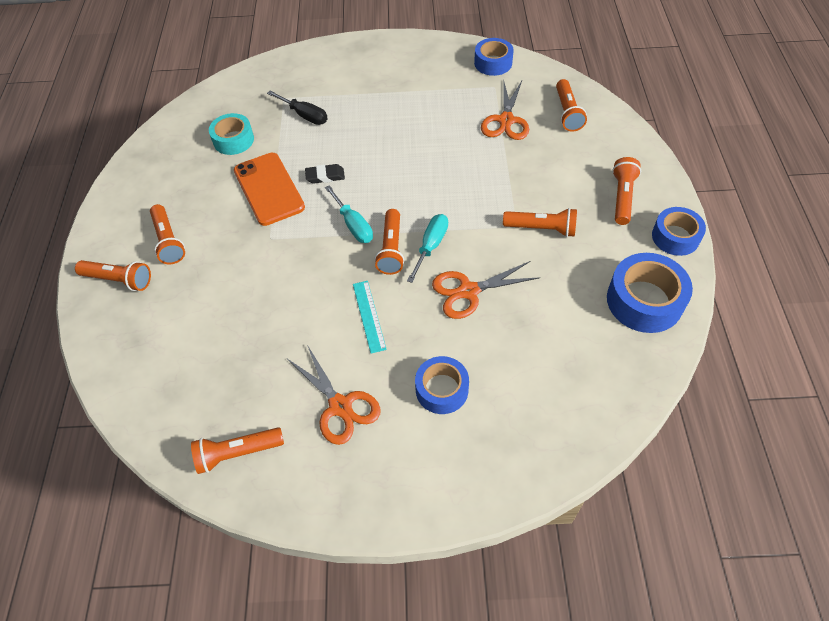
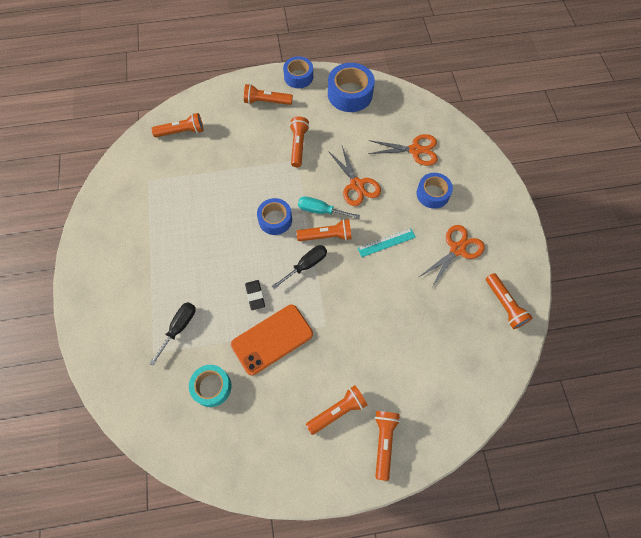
camera: 100 degrees left, 10 degrees up
turquoise screwdriver [325,185,373,243] -> black screwdriver [272,245,327,289]
blue tape [474,38,514,76] -> blue tape moved to [257,198,292,235]
orange scissors [481,79,529,140] -> orange scissors moved to [368,134,438,166]

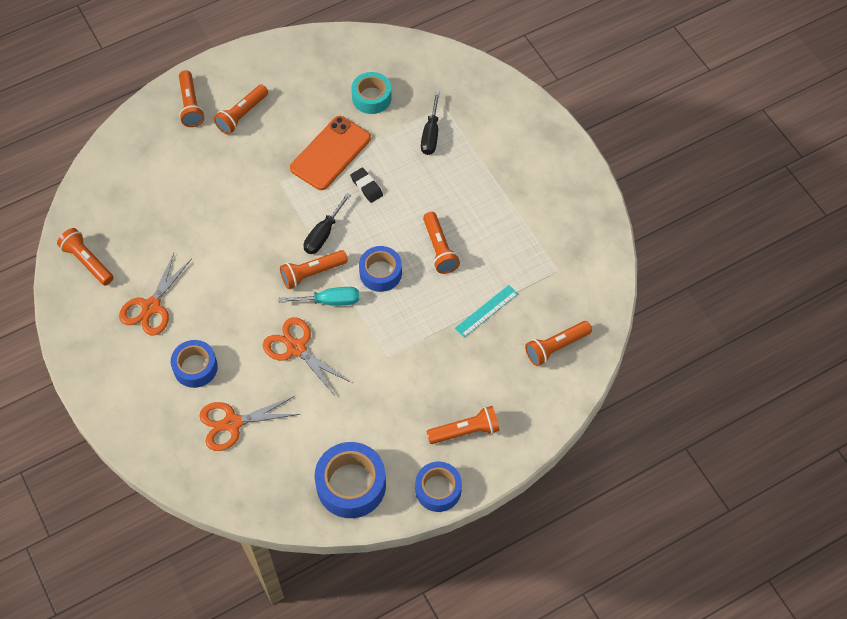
camera: 160 degrees right, 5 degrees down
orange flashlight [290,116,309,167] -> orange flashlight moved to [423,212,460,274]
turquoise ruler [358,228,416,257] -> turquoise ruler moved to [454,285,518,338]

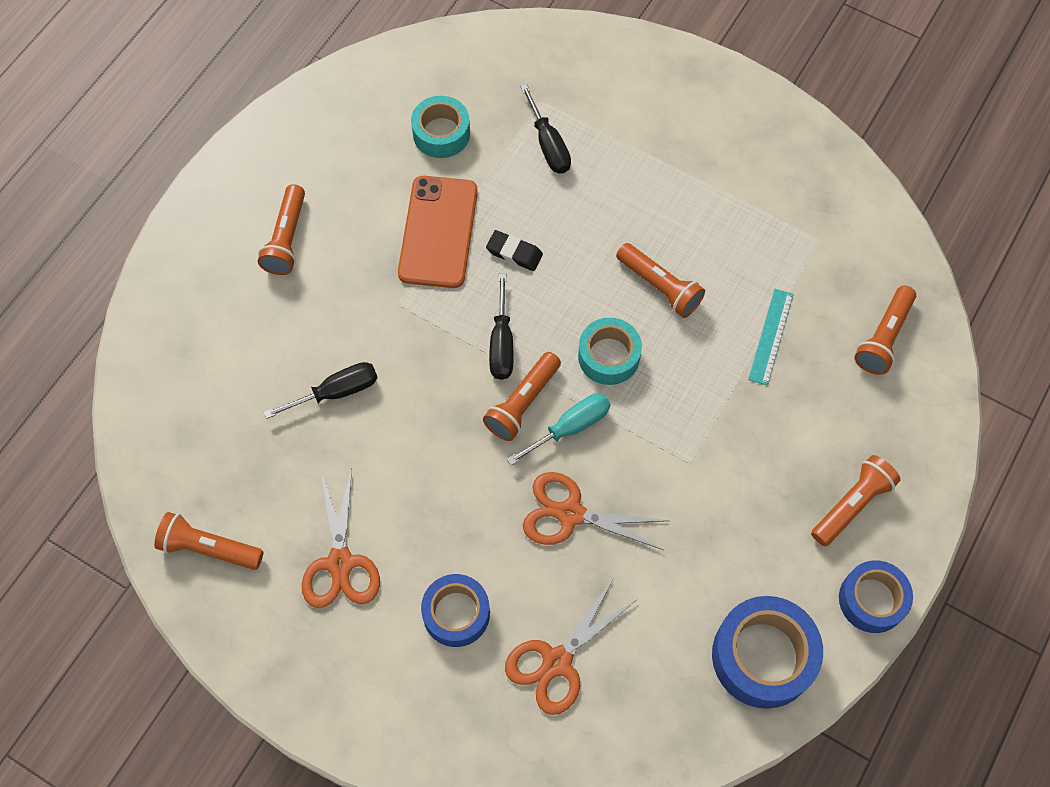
camera: 30 degrees left, 5 degrees up
orange flashlight [179,70,205,127] -> none
blue tape [359,246,402,292] -> turquoise tape [578,317,642,385]
none -> black screwdriver [264,362,377,419]

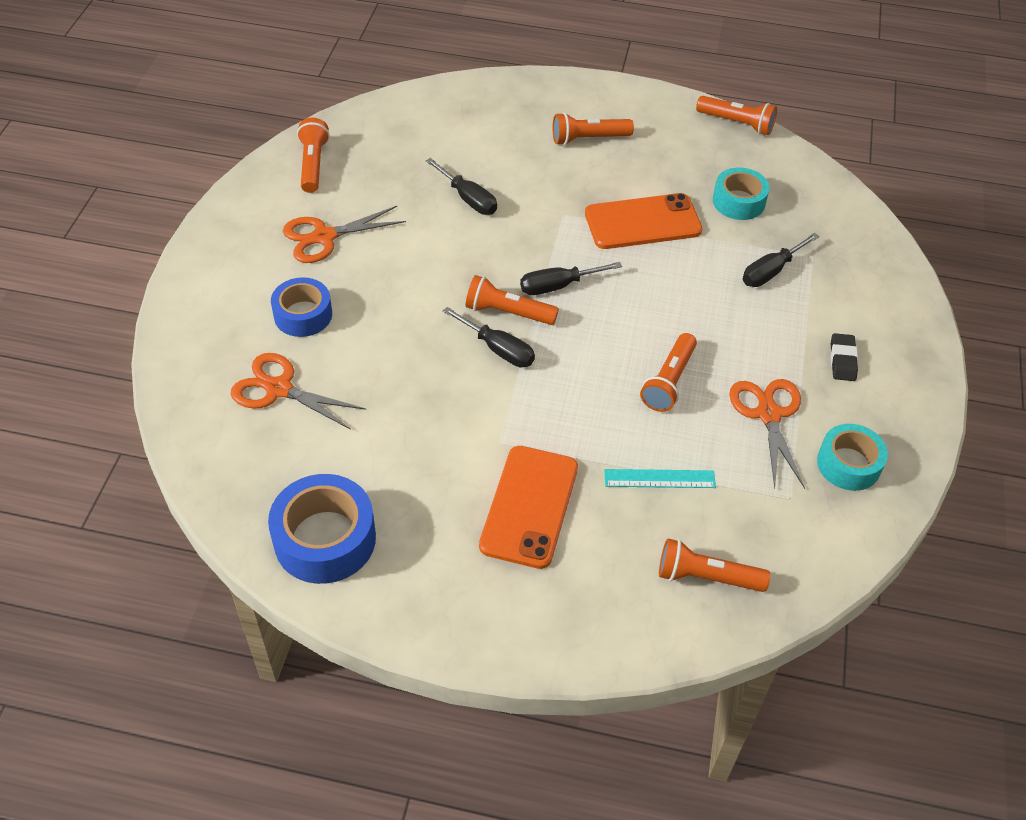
camera: 70 degrees right, 15 degrees down
black eraser [486,230,543,271] -> black eraser moved to [831,333,858,381]
turquoise screwdriver [507,393,610,465] -> black screwdriver [443,307,535,367]
orange scissors [523,472,669,550] -> orange scissors moved to [729,379,805,489]
turquoise tape [578,317,642,385] -> turquoise tape moved to [817,424,888,491]
orange flashlight [811,455,901,546] -> orange flashlight moved to [696,96,777,135]
blue tape [839,560,913,633] -> none
none -> orange phone [479,446,578,569]

